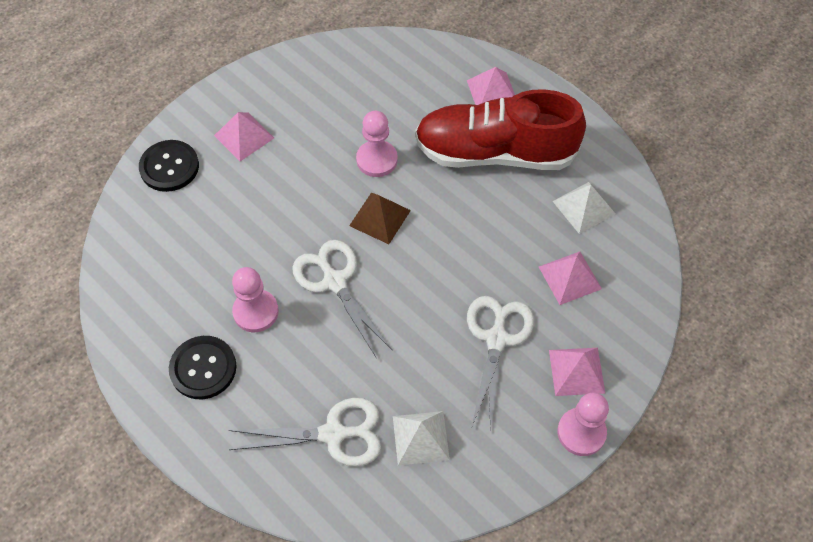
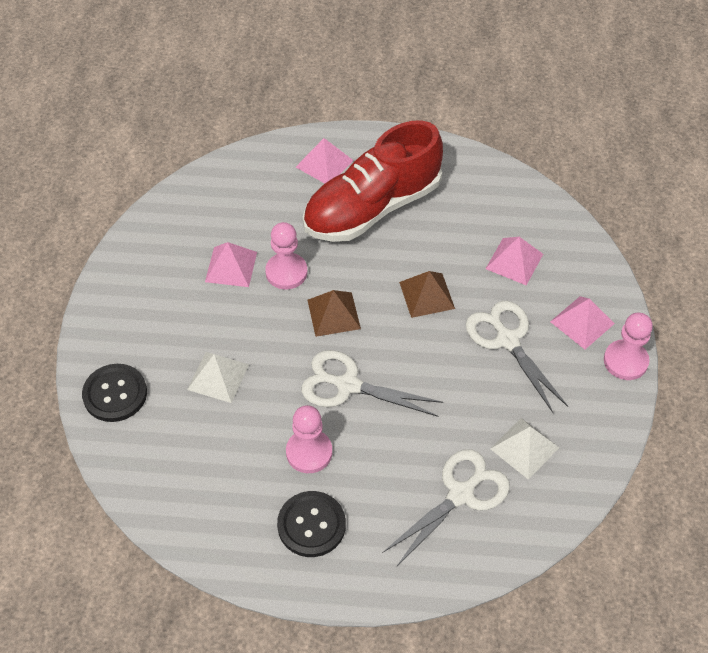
camera: 40 degrees left, 5 degrees down
pink pyramid [214,112,274,161] -> pink pyramid moved to [205,242,257,287]
white pyramid [553,182,616,234] -> white pyramid moved to [187,352,249,403]
none -> brown pyramid [399,271,455,318]

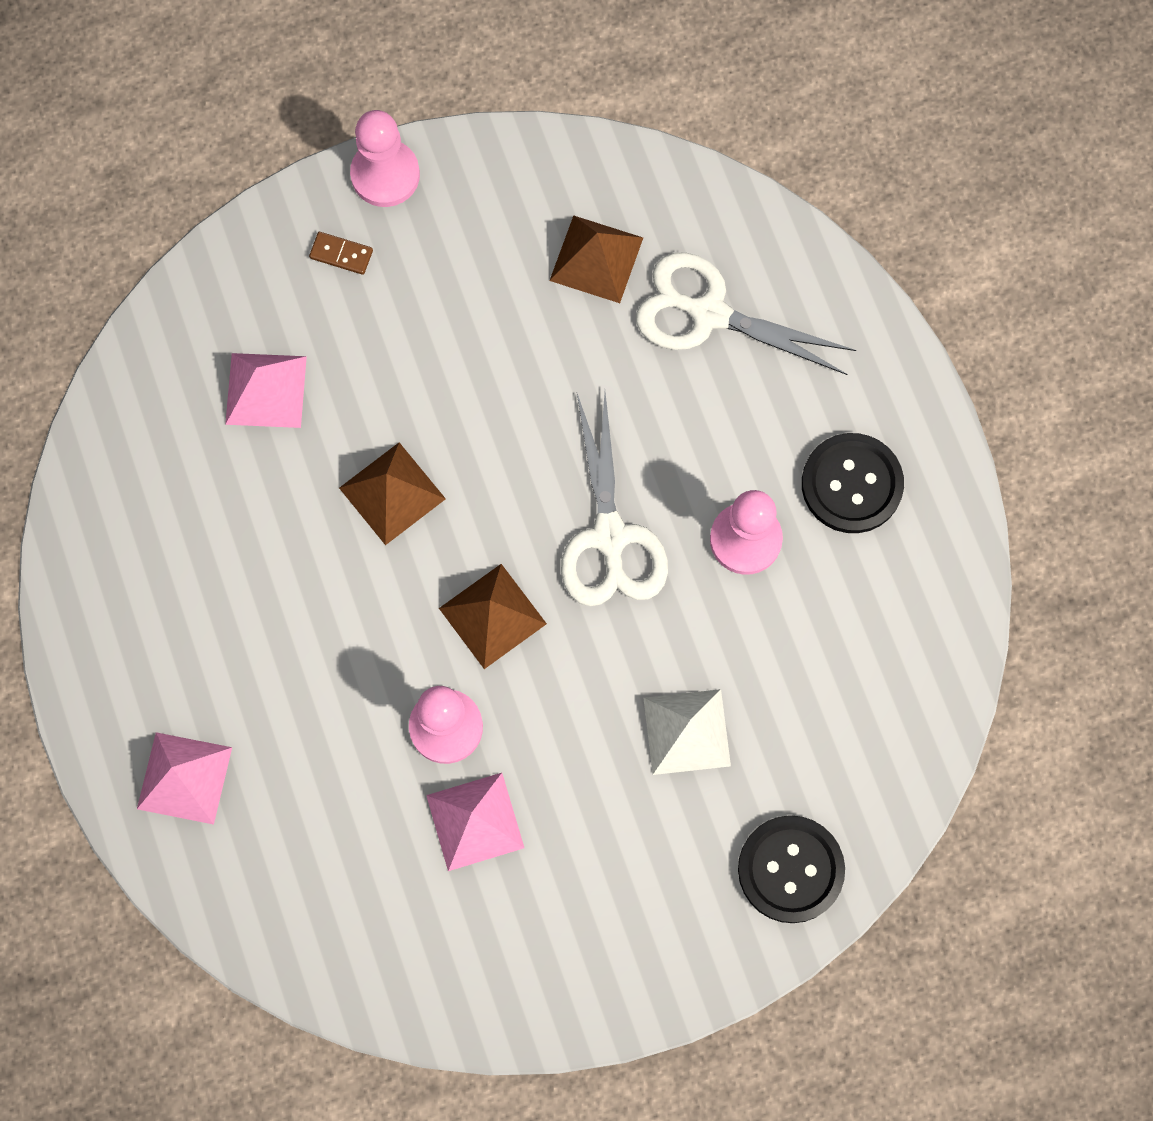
camera: 115 degrees left, 20 degrees up
red shoe [303,120,443,242] -> none
white scissors [466,300,568,413] -> none
white pyramid [490,418,559,480] -> brown pyramid [549,215,643,303]
pink pyramid [550,296,615,349] -> brown domino [309,232,373,275]

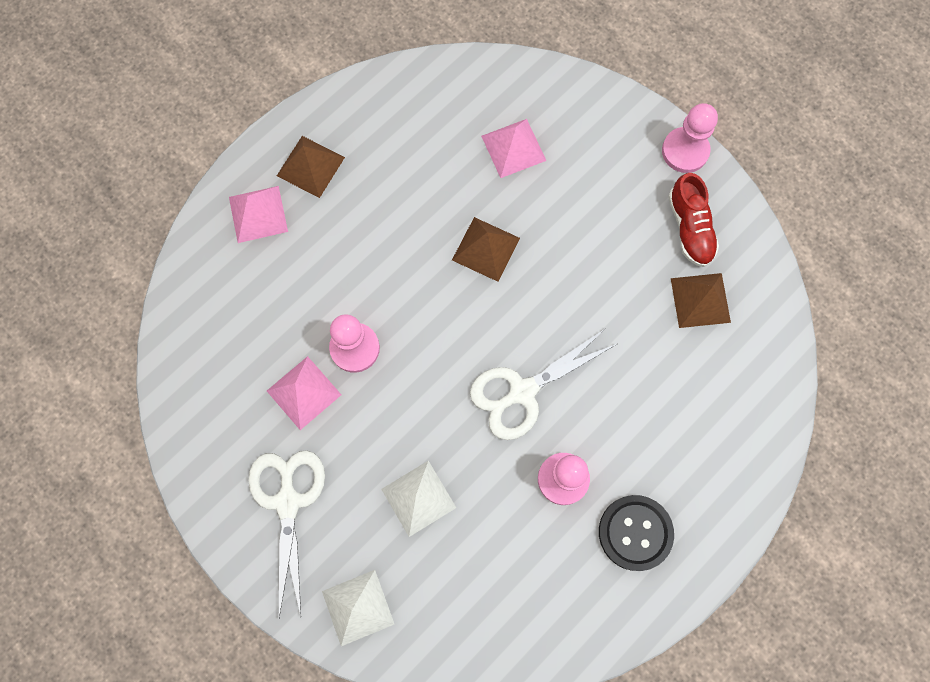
camera: 65 degrees right, 0 degrees up
brown domino [309,232,373,275] -> none
brown pyramid [439,564,547,669] -> brown pyramid moved to [277,136,345,198]
white scissors [636,252,856,375] -> white scissors moved to [248,450,325,618]
black button [738,815,845,923] -> white pyramid [322,570,394,646]
none -> red shoe [668,173,719,267]

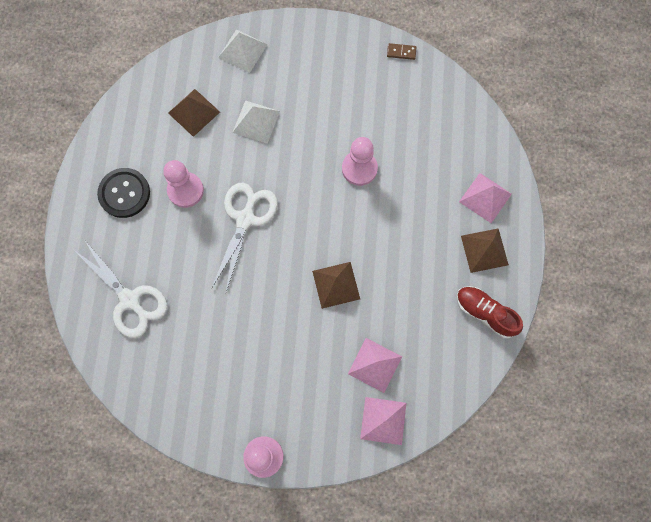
camera: 140 degrees right, 0 degrees up
white scissors [248,450,325,618] -> white scissors moved to [74,241,167,338]
pink pyramid [267,356,341,430] -> pink pyramid moved to [360,397,406,445]
red shoe [668,173,719,267] -> red shoe moved to [457,286,523,339]
brown pyramid [671,273,731,328] -> brown pyramid moved to [168,89,220,137]
none -> brown domino [387,43,416,60]

